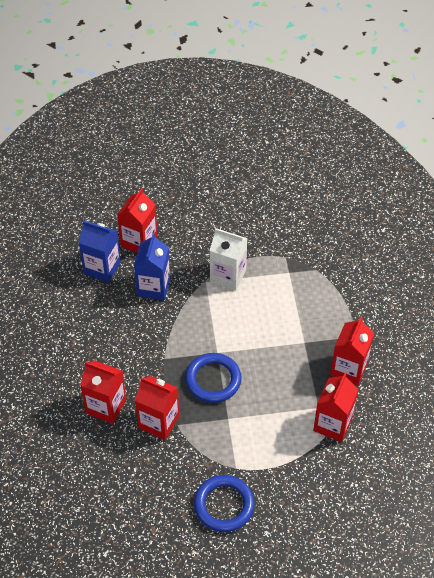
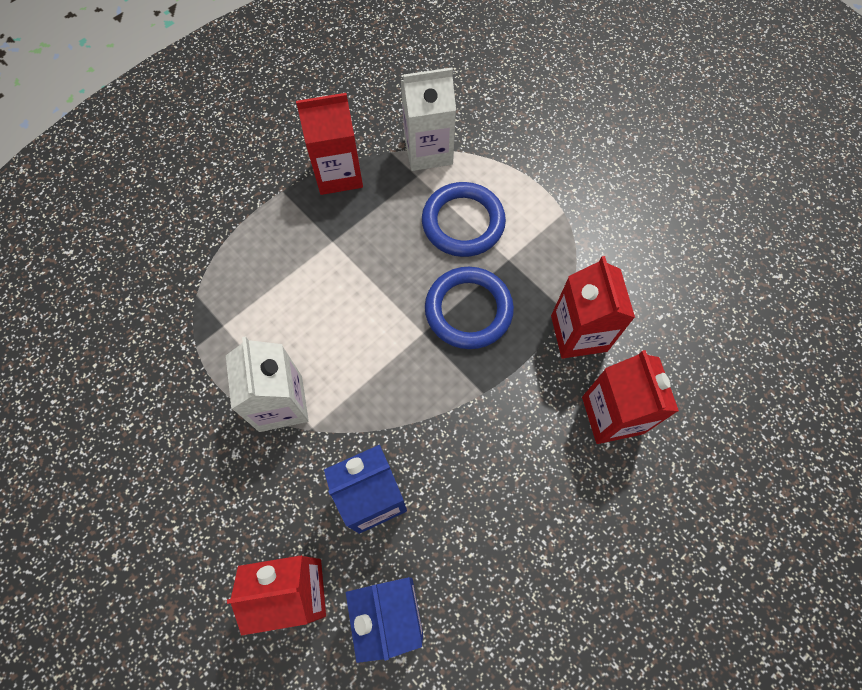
camera: 125 degrees left, 15 degrees up
blue ring [194,475,255,532] -> blue ring moved to [422,182,506,257]
red carton [313,373,359,442] -> white carton [401,68,456,171]

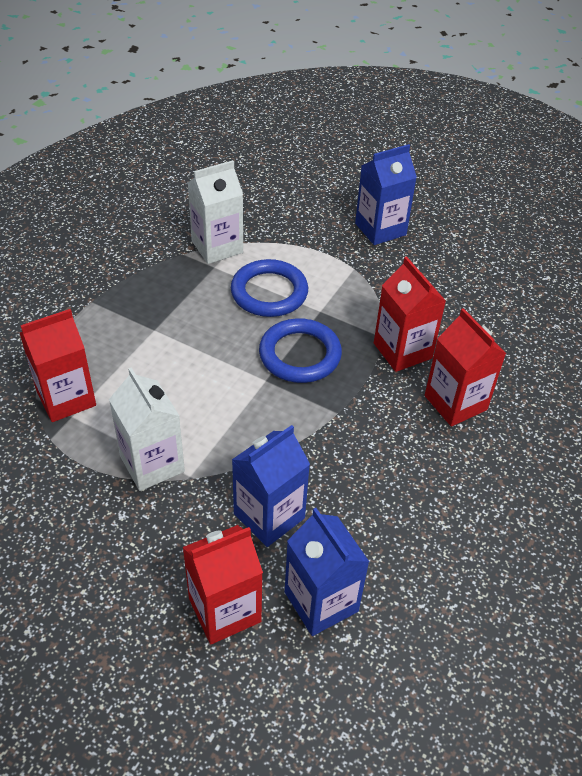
camera: 20 degrees left, 20 degrees down
red carton [296,93,363,195] -> red carton moved to [20,309,96,422]
none -> blue carton [355,144,417,245]

